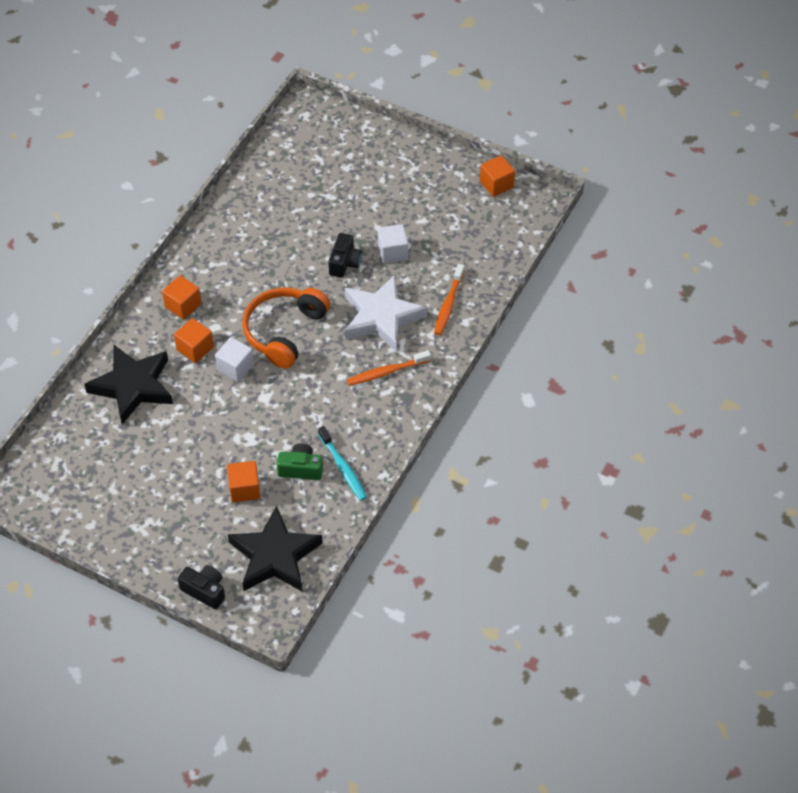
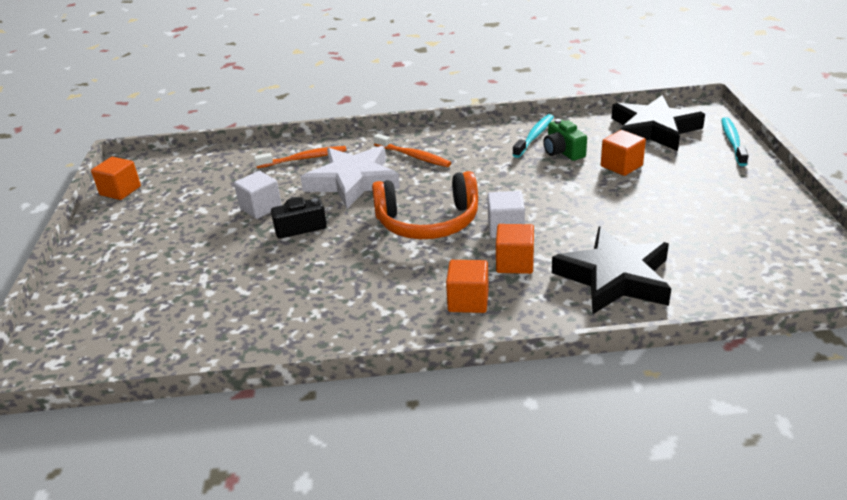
camera: 120 degrees left, 20 degrees down
black camera [178,565,225,609] -> turquoise toothbrush [721,117,749,166]

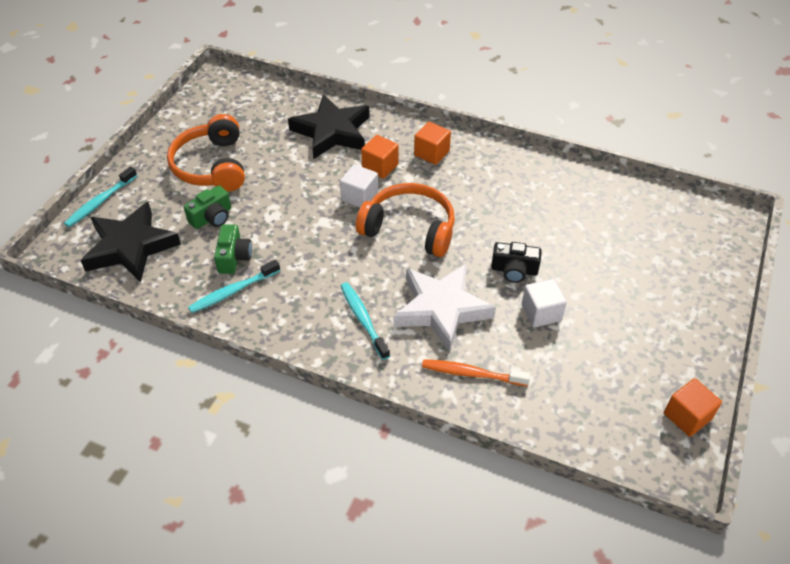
camera: 155 degrees left, 15 degrees up
orange toothbrush [373,134,451,167] -> turquoise toothbrush [341,282,390,360]
orange cube [601,130,646,176] -> green camera [184,185,231,229]
none -> orange headphones [167,114,245,191]

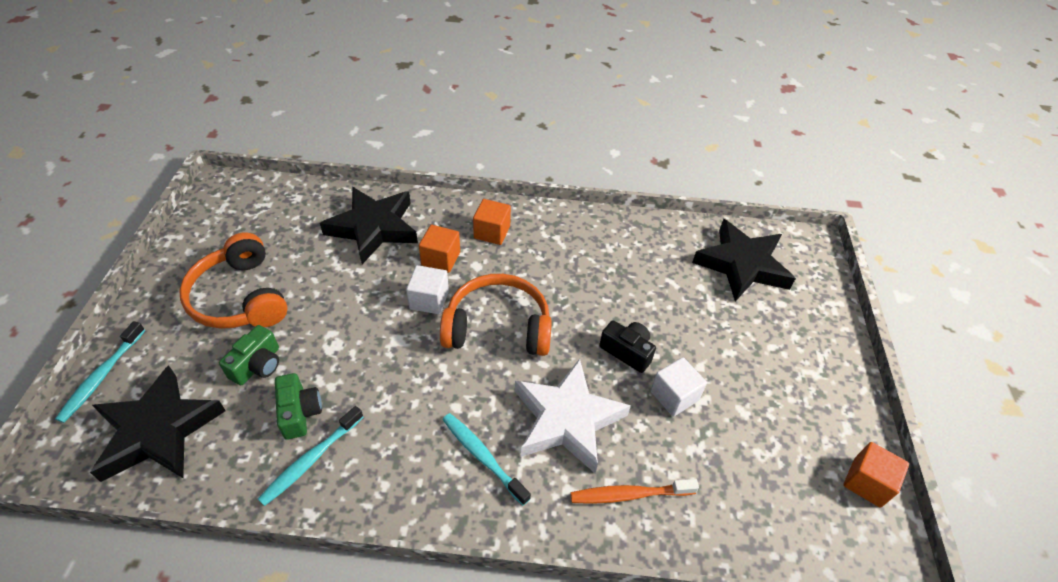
camera: 20 degrees left, 0 degrees up
black camera [491,242,542,283] -> black camera turned 135 degrees counterclockwise [599,320,656,373]
none -> black star [692,219,796,302]

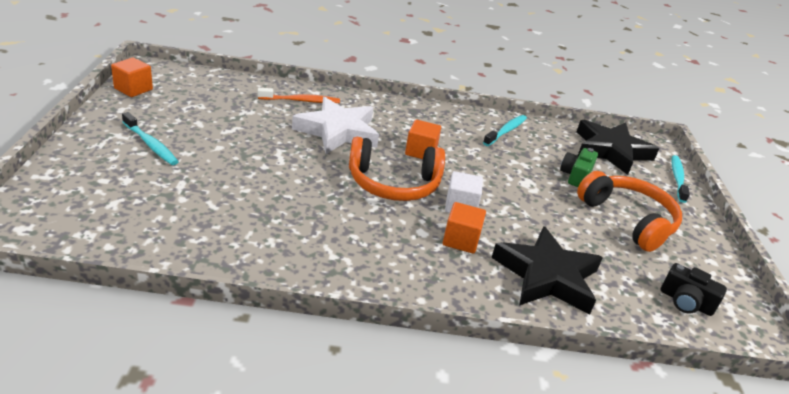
camera: 175 degrees right, 15 degrees down
green camera [275,373,322,440] -> none
turquoise toothbrush [443,413,531,506] -> turquoise toothbrush moved to [122,112,179,165]
orange cube [473,199,511,245] -> orange cube moved to [405,119,441,159]
black camera [599,320,656,373] -> black camera moved to [661,263,727,316]
white cube [650,357,707,417] -> none
black star [692,219,796,302] -> none

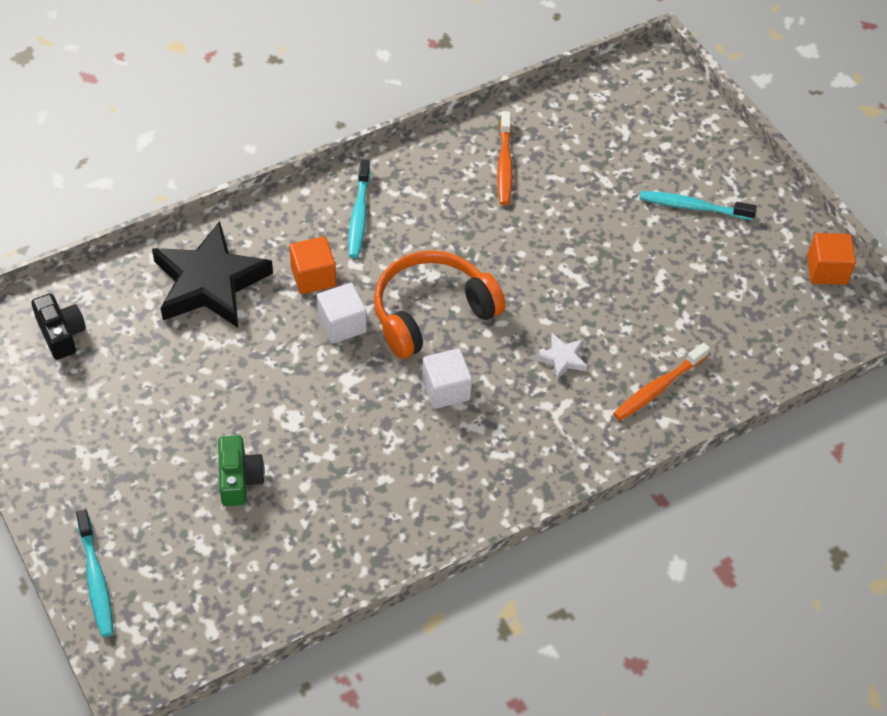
camera: 150 degrees right, 20 degrees up
white star [292,97,379,154] -> white star [535,333,587,380], size x0.42
orange cube [405,119,441,159] -> white cube [422,348,472,409]
turquoise toothbrush [483,115,527,146] -> turquoise toothbrush moved to [348,160,370,258]
black star [577,120,659,175] -> none
orange headphones [577,171,682,252] -> none
black camera [661,263,727,316] -> black camera turned 60 degrees clockwise [31,293,86,360]
none -> orange toothbrush [497,111,513,205]

